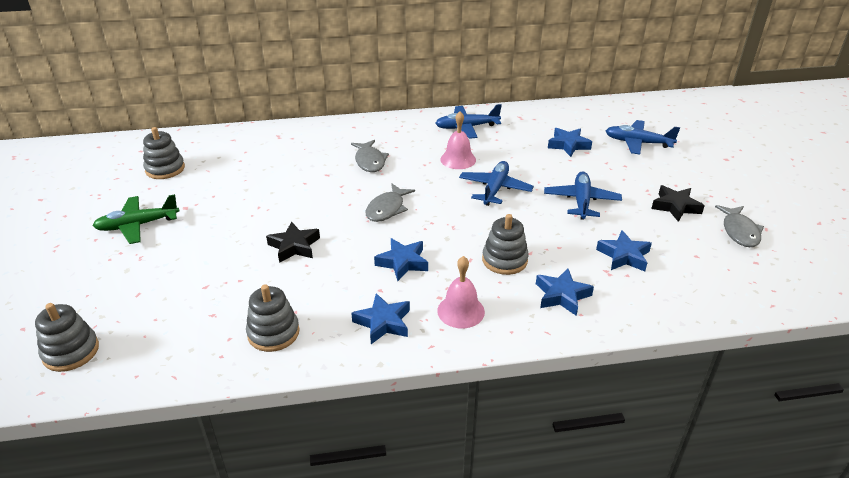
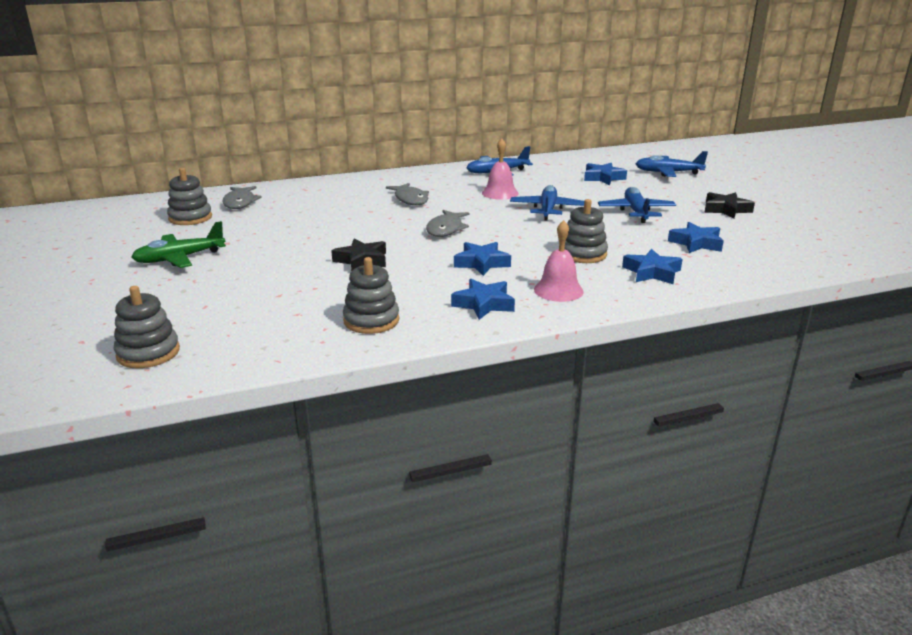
camera: 10 degrees left, 10 degrees down
grey fish [715,205,764,247] -> grey fish moved to [222,186,262,209]

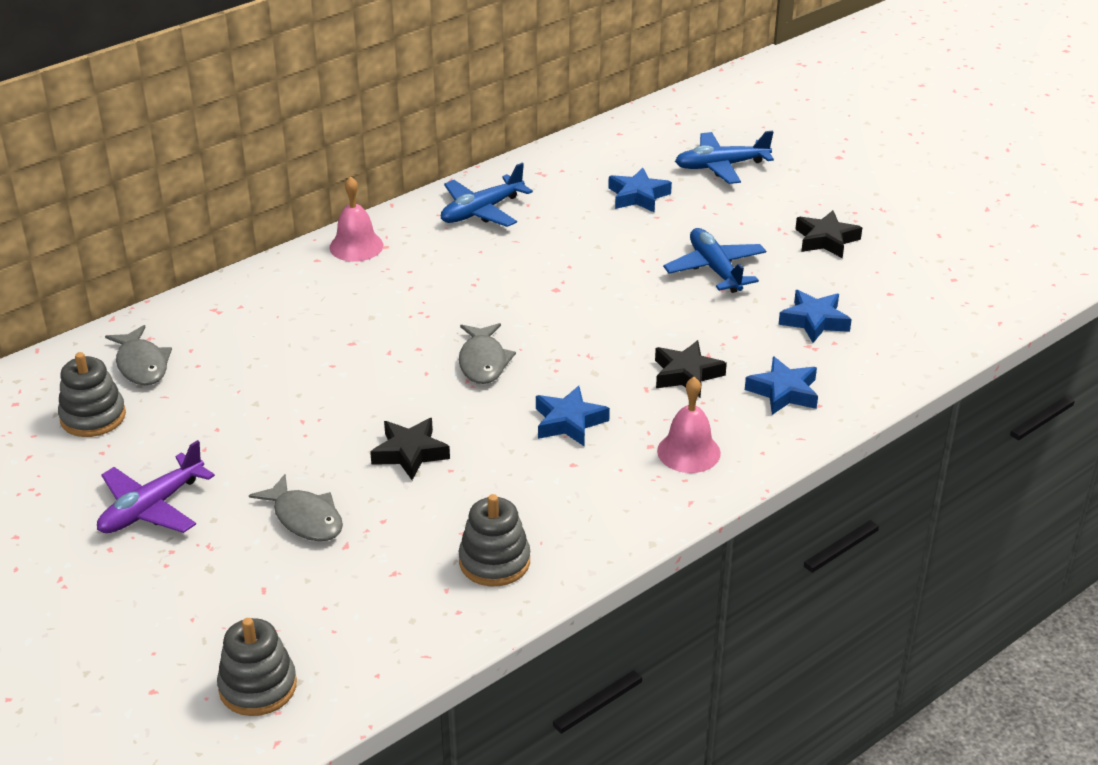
camera: 20 degrees left, 10 degrees up
green plane [131,221,226,268] -> purple plane [97,440,215,533]
grey fish [386,183,429,205] -> grey fish moved to [249,474,343,541]
blue star [451,279,515,320] -> none
pink bell [482,138,519,200] -> pink bell moved to [329,176,383,262]
blue plane [510,185,584,221] -> none
grey stacking toy [565,199,608,263] -> black star [655,340,727,397]

